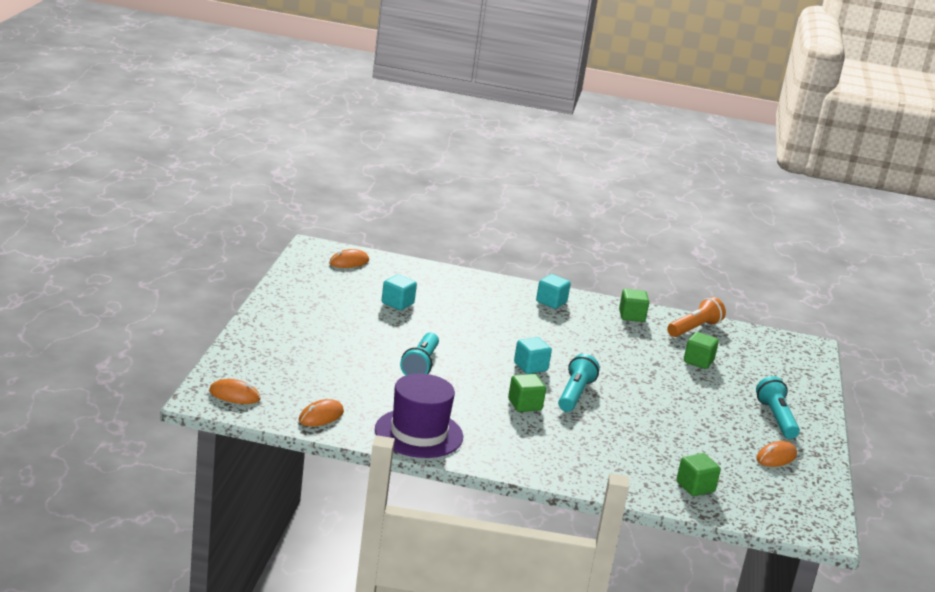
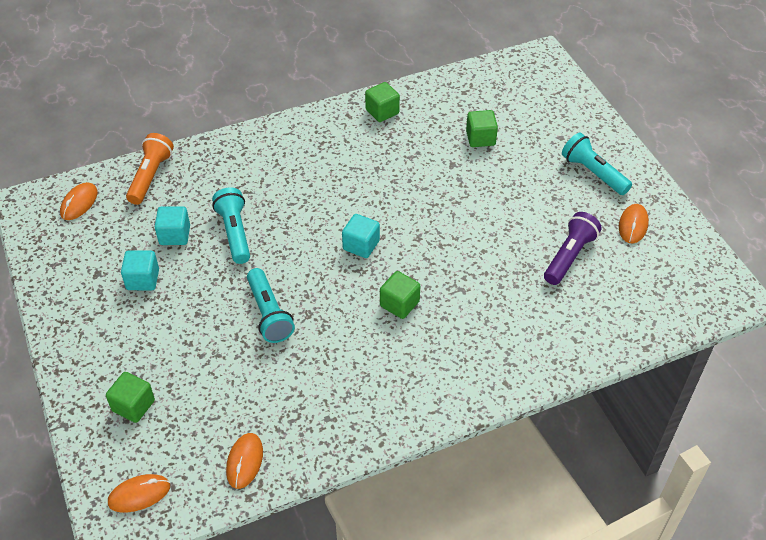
camera: 30 degrees left, 25 degrees up
purple hat [375,373,463,458] -> none
turquoise cube [536,274,571,309] -> turquoise cube moved to [121,250,159,290]
turquoise flashlight [558,354,600,412] -> turquoise flashlight moved to [212,187,250,264]
orange flashlight [667,297,726,337] -> orange flashlight moved to [126,133,174,205]
green cube [676,453,721,496] -> green cube moved to [106,372,155,423]
none -> purple flashlight [544,212,601,285]

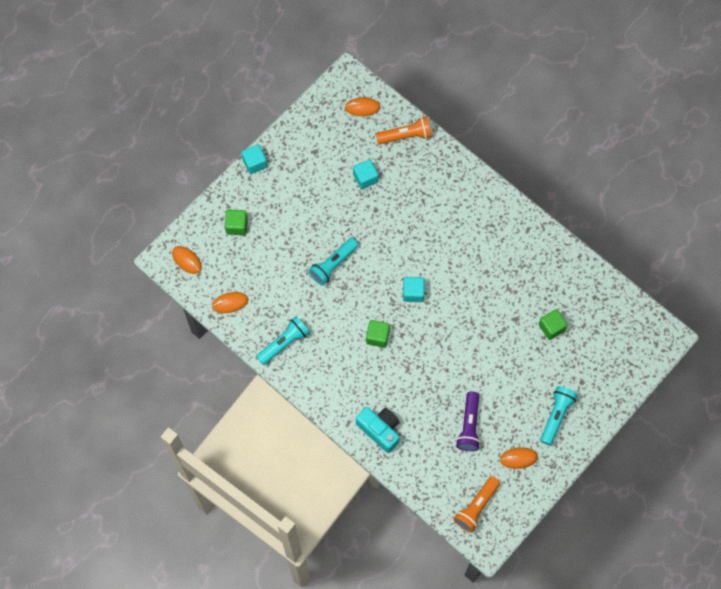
camera: 65 degrees right, 20 degrees up
turquoise cube [121,250,159,290] -> turquoise cube moved to [241,145,267,174]
turquoise flashlight [212,187,250,264] -> turquoise flashlight moved to [256,316,310,365]
green cube [365,82,400,122] -> none
purple flashlight [544,212,601,285] -> purple flashlight turned 90 degrees clockwise [456,392,480,451]
none -> turquoise camera [356,407,400,453]
none -> orange flashlight [453,476,500,533]

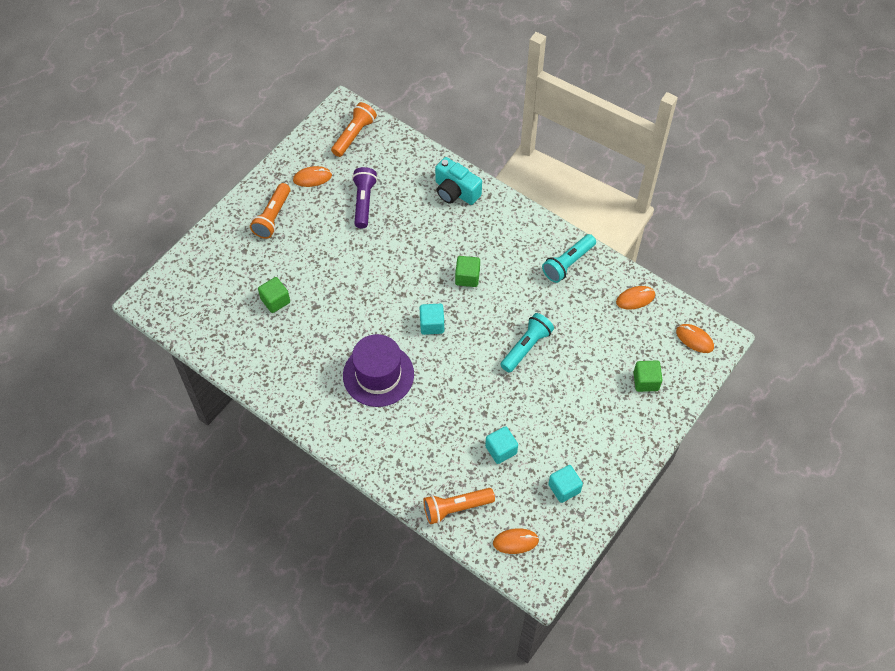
camera: 175 degrees right, 10 degrees down
turquoise cube [241,145,267,174] -> turquoise cube moved to [548,465,583,503]
turquoise flashlight [540,386,578,446] -> orange flashlight [250,183,290,239]
none -> purple hat [343,334,414,407]

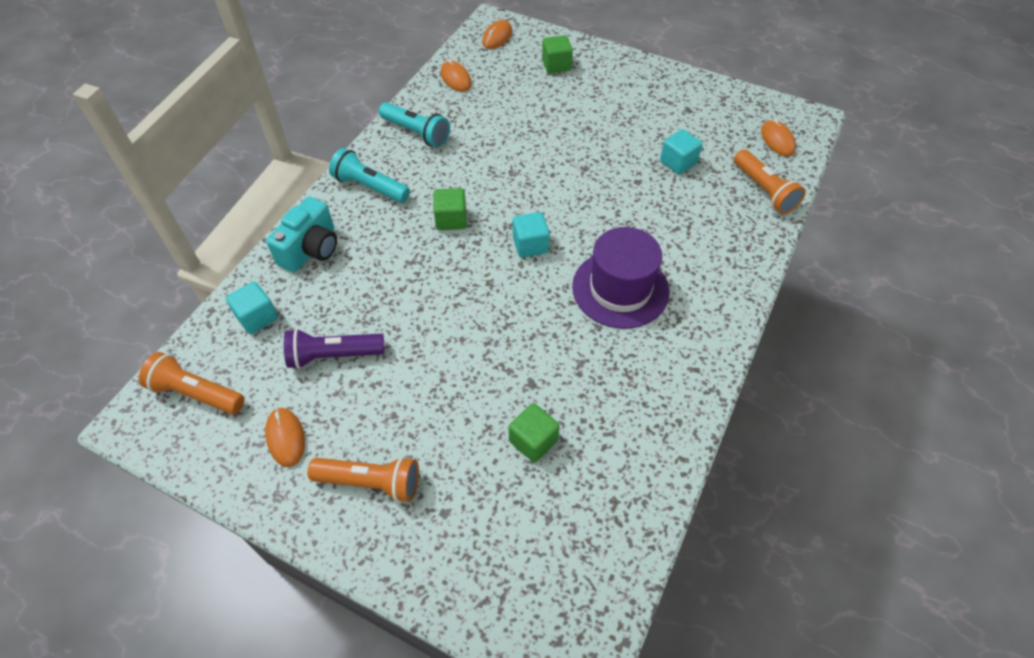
camera: 100 degrees left, 5 degrees down
turquoise flashlight [500,313,554,373] -> turquoise flashlight moved to [329,148,410,203]
turquoise cube [548,465,583,503] -> turquoise cube moved to [226,281,278,334]

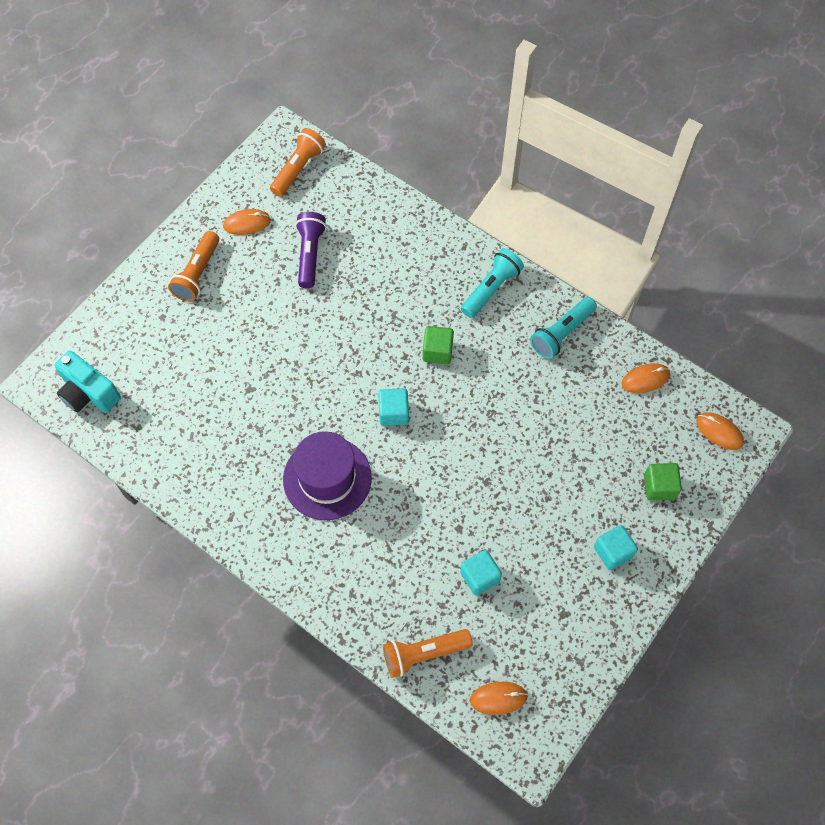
camera: 100 degrees right, 10 degrees up
turquoise cube [226,281,278,334] -> turquoise cube moved to [594,525,638,570]
turquoise camera [266,197,337,273] -> turquoise camera moved to [55,350,121,413]
green cube [509,403,560,463] -> none

